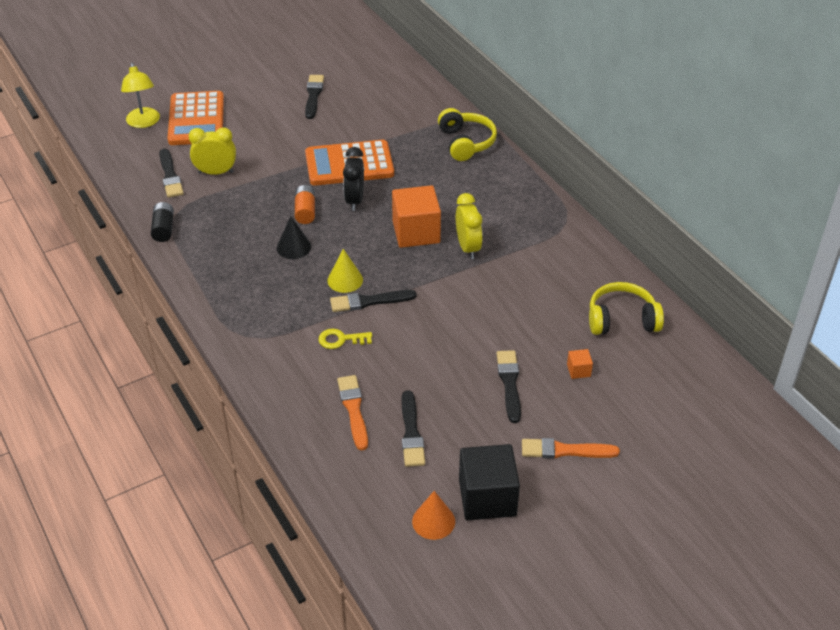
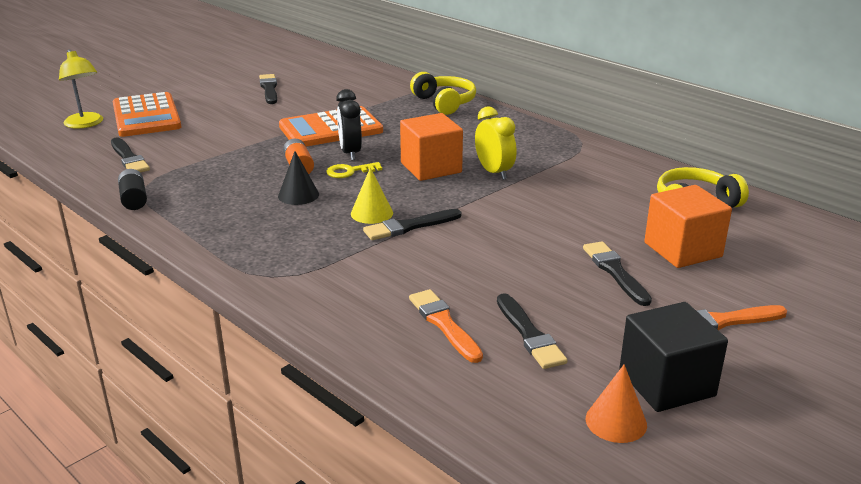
camera: 15 degrees left, 15 degrees down
yellow clock [189,127,236,175] -> none
yellow key [318,329,372,349] -> yellow key moved to [326,162,382,178]
orange cube [567,349,593,379] -> orange cube [644,185,732,268], size x2.33

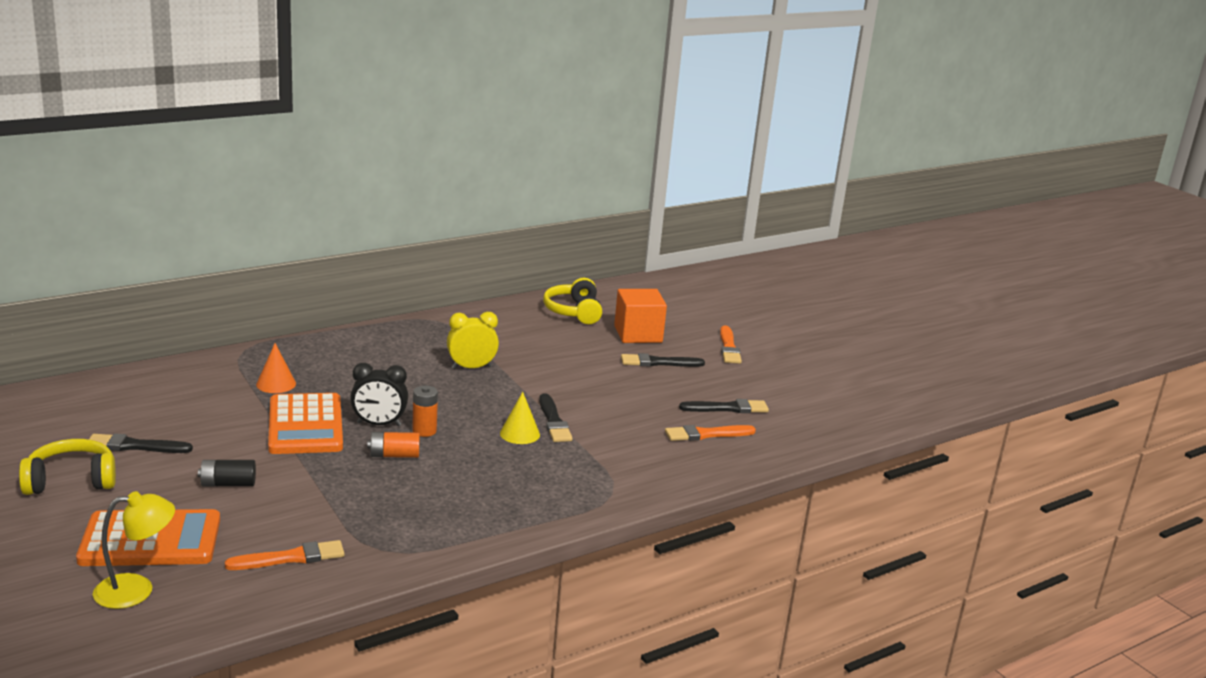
camera: 80 degrees left, 5 degrees down
black brush [111,137,150,173] -> orange brush [225,540,344,570]
black battery [118,169,147,210] -> black battery moved to [198,460,256,486]
black cone [278,151,319,205] -> none
yellow key [326,162,382,178] -> orange battery [412,386,438,437]
orange cube [400,113,463,181] -> none
yellow headphones [410,72,476,115] -> yellow headphones moved to [19,439,116,495]
orange cone [586,364,647,443] -> orange cone moved to [256,343,296,393]
black cube [619,302,728,412] -> none

